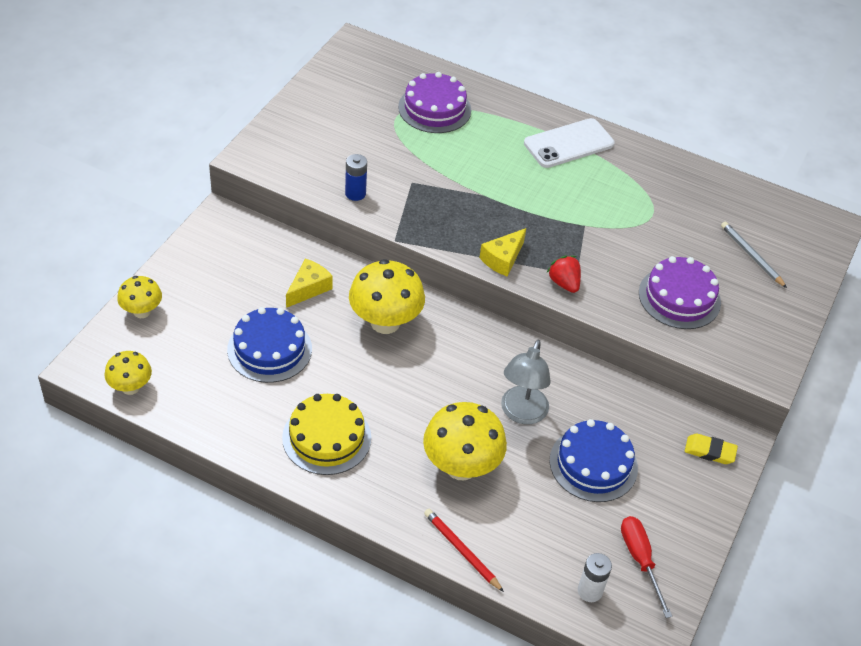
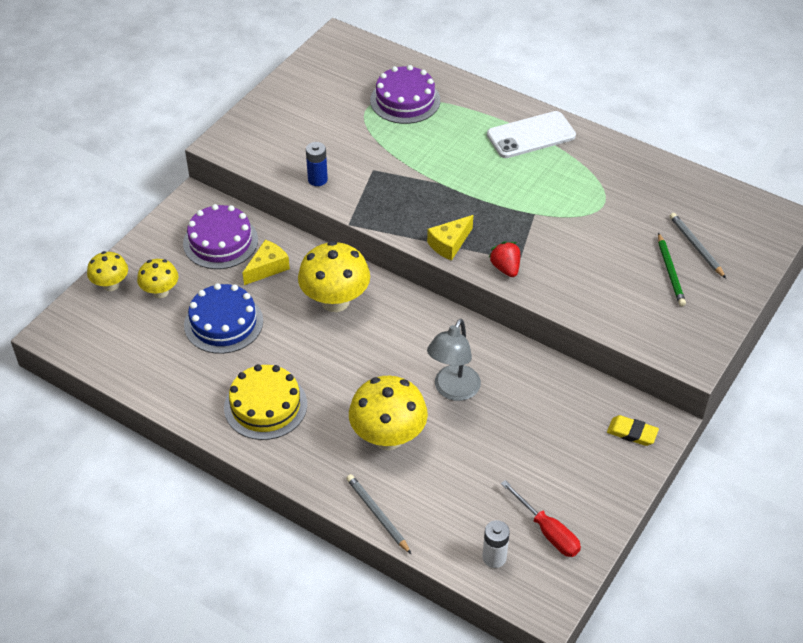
camera: 10 degrees right, 0 degrees up
yellow mushroom [104,351,152,395] -> yellow mushroom moved to [137,259,178,298]
red pencil [424,509,504,592] -> grey pencil [346,474,411,554]
blue cake [550,419,638,502] -> none
red screwdriver [621,516,672,618] -> red screwdriver turned 150 degrees clockwise [501,480,581,557]
purple cake [639,256,721,329] -> purple cake moved to [183,204,258,269]
none -> green pencil [658,233,686,306]

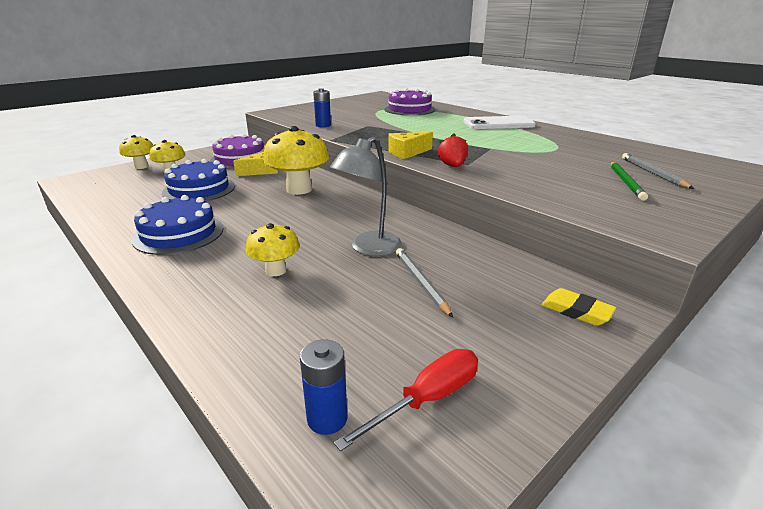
camera: 15 degrees right, 20 degrees down
yellow cake [224,364,307,440] -> blue cake [132,195,223,255]
grey pencil [346,474,411,554] -> grey pencil moved to [396,248,453,318]
yellow mushroom [349,376,428,450] -> yellow mushroom [246,223,300,276], size x0.57
white battery [482,520,510,568] -> blue battery [300,339,347,435]
red screwdriver [501,480,581,557] -> red screwdriver turned 105 degrees counterclockwise [334,349,478,451]

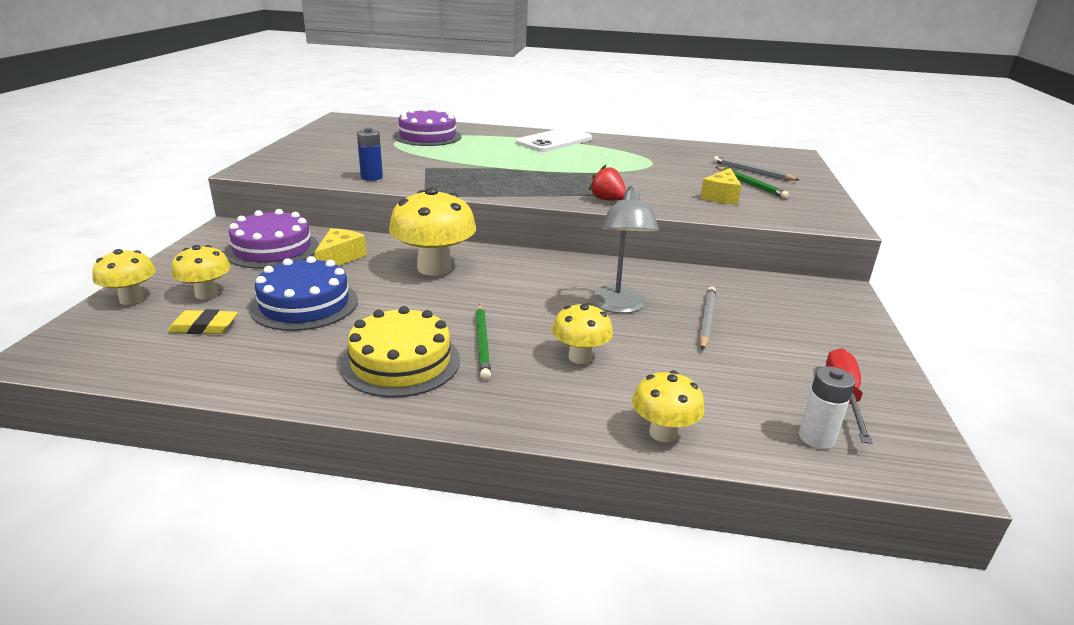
camera: 40 degrees left, 0 degrees up
blue cake [132,195,223,255] -> yellow cake [340,306,460,397]
blue battery [300,339,347,435] -> white battery [799,366,856,449]
yellow cheese [388,132,433,159] -> yellow cheese moved to [700,168,741,205]
grey pencil [396,248,453,318] -> grey pencil turned 75 degrees clockwise [699,287,716,350]
yellow eraser [541,288,616,326] -> yellow eraser moved to [167,309,238,334]
none -> green pencil [476,304,491,380]
none -> yellow mushroom [632,371,704,443]

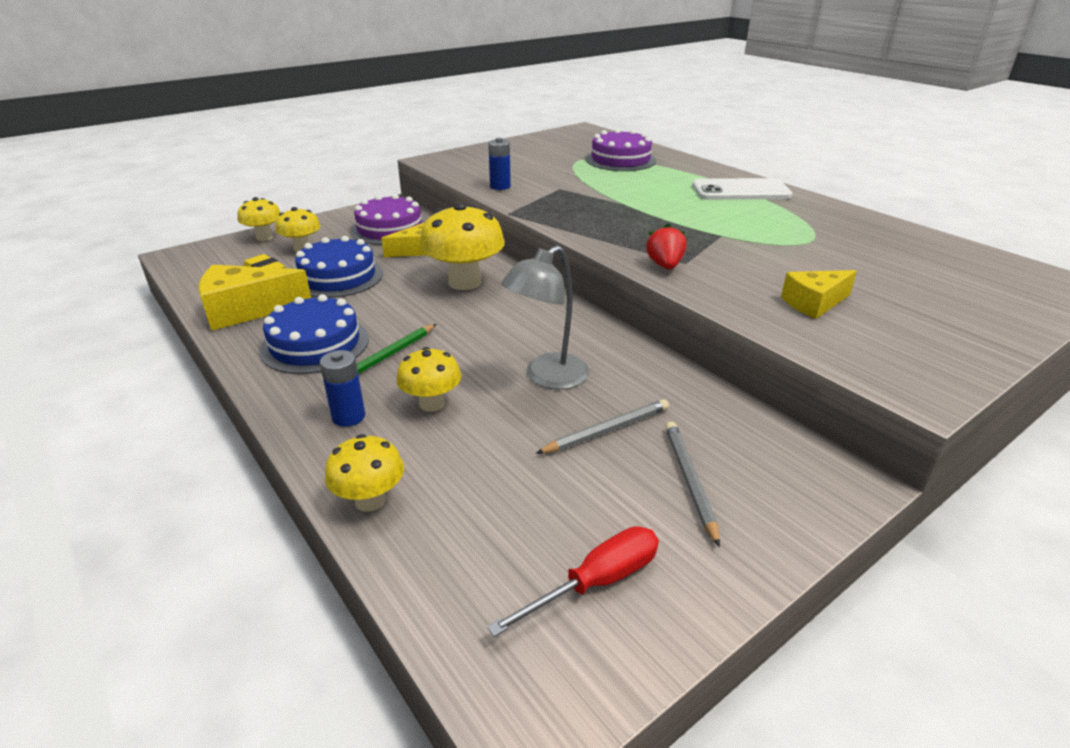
camera: 45 degrees right, 5 degrees up
yellow cake [340,306,460,397] -> blue cake [260,294,369,374]
grey pencil [713,156,799,181] -> grey pencil moved to [665,422,720,547]
green pencil [716,167,789,199] -> none
white battery [799,366,856,449] -> none
none -> yellow cheese [199,265,311,331]
none -> blue battery [320,350,365,427]

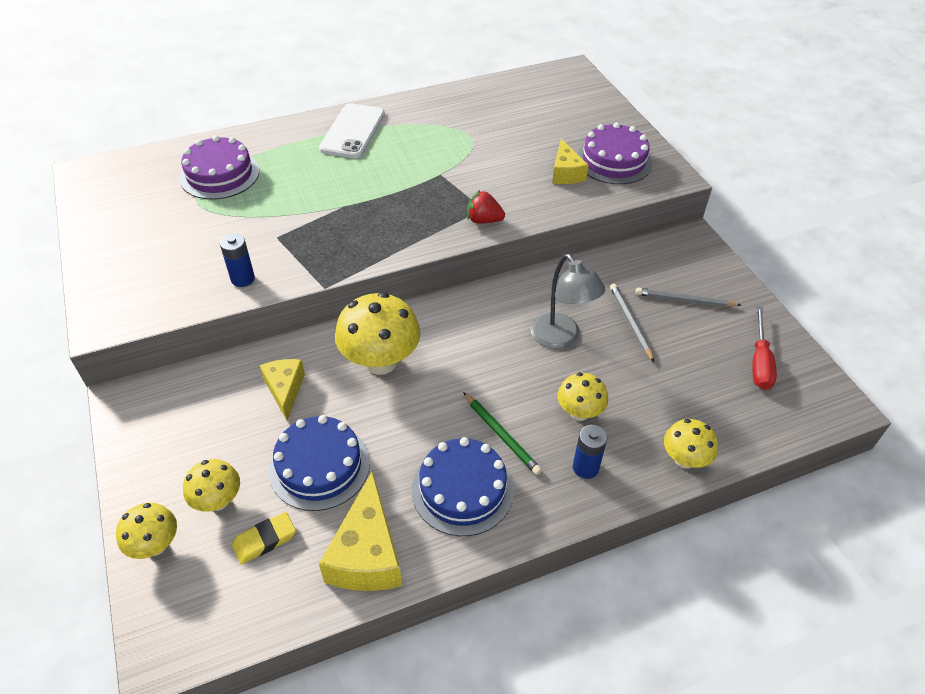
camera: 75 degrees left, 15 degrees up
purple cake [350,194,426,245] -> purple cake moved to [577,122,652,184]
red screwdriver [487,526,659,637] -> red screwdriver turned 150 degrees counterclockwise [752,306,777,390]

